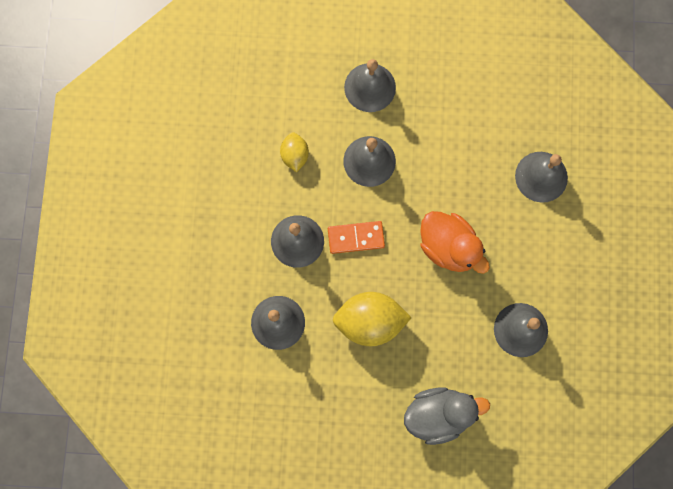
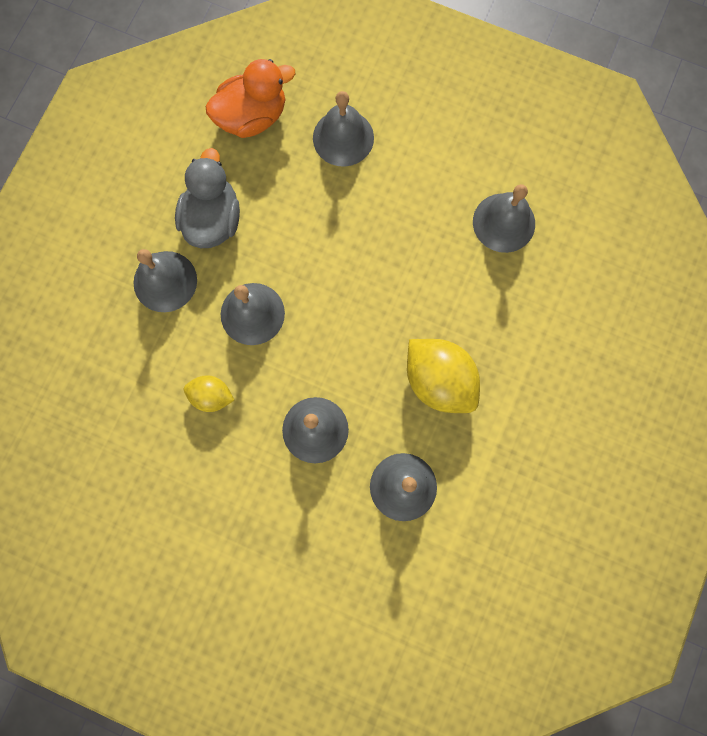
camera: 70 degrees left, 0 degrees up
orange domino [328,221,385,254] -> none
yellow lemon [333,292,412,346] -> yellow lemon turned 60 degrees counterclockwise [407,339,480,413]
grey duck [404,387,490,445] -> grey duck moved to [175,148,240,248]
orange duck [420,211,490,274] -> orange duck moved to [206,59,295,138]

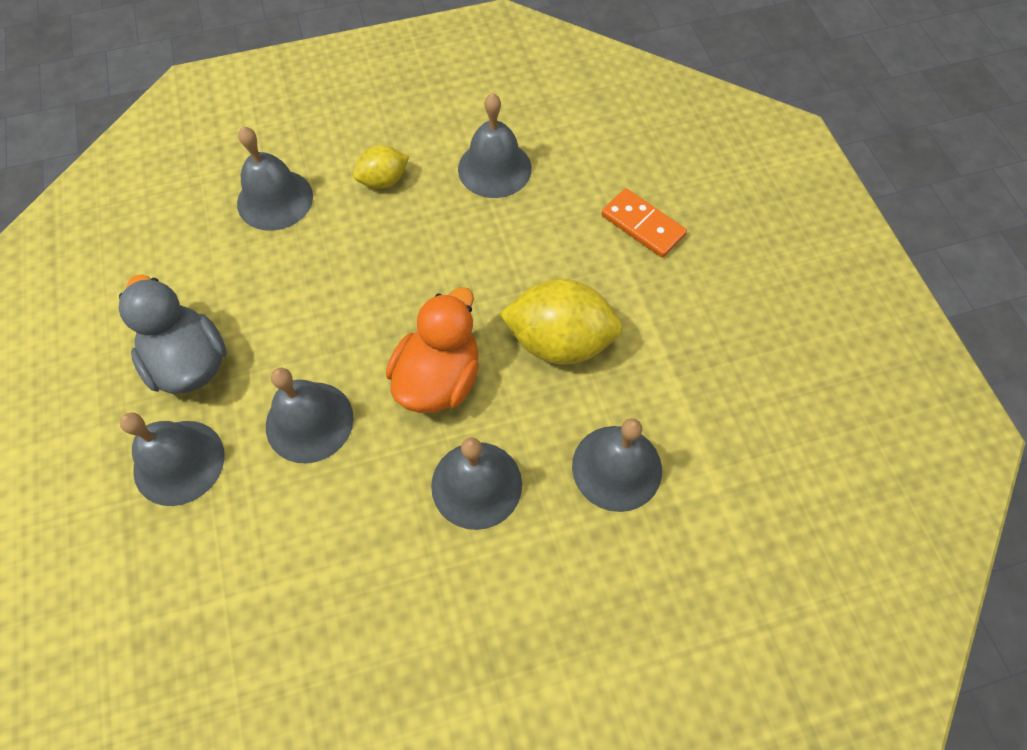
camera: 40 degrees left, 15 degrees down
yellow lemon [184,375,234,412] -> yellow lemon moved to [353,145,409,189]
orange duck [206,59,295,138] -> orange duck moved to [386,287,479,413]
none -> orange domino [601,188,687,258]

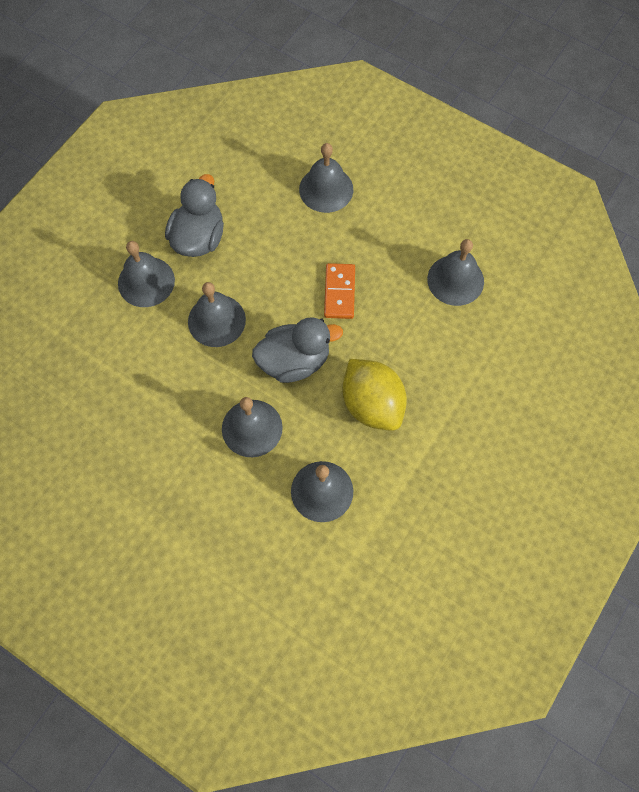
camera: 50 degrees right, 5 degrees up
yellow lemon [353,145,409,189] -> none
orange duck [386,287,479,413] -> grey duck [252,317,343,383]
orange domino [601,188,687,258] -> orange domino moved to [324,263,355,319]

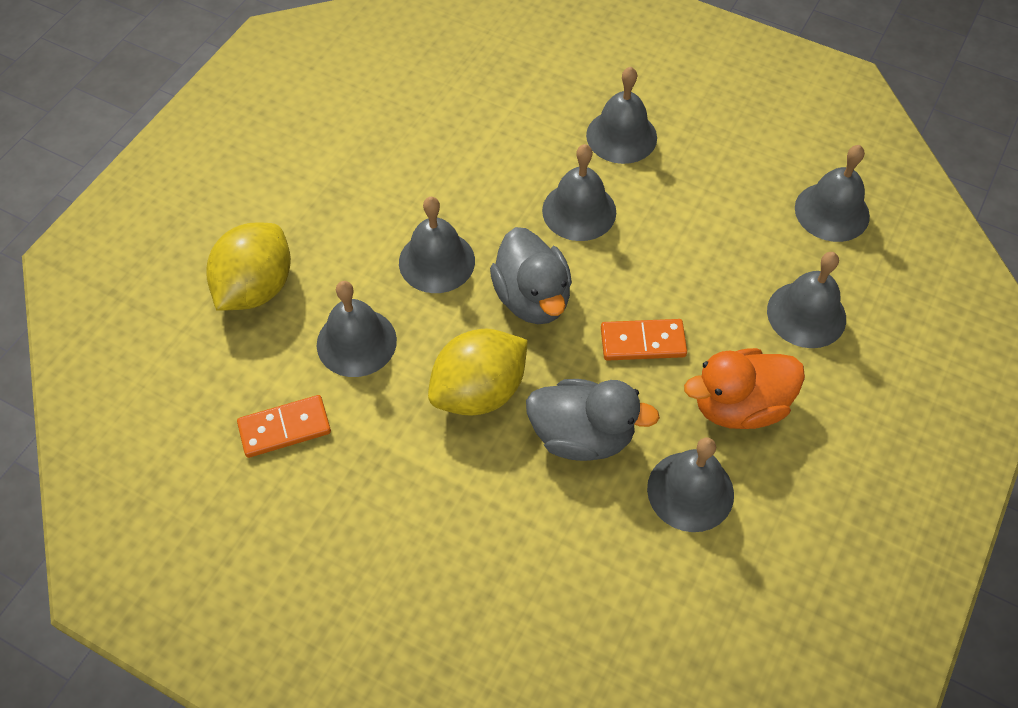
camera: 85 degrees right, 10 degrees down
grey duck [165,174,224,257] -> grey duck moved to [526,379,660,461]
none -> yellow lemon [206,222,291,311]
none -> orange domino [237,395,331,458]
none -> orange duck [684,348,805,429]
none -> grey bell [795,145,870,242]

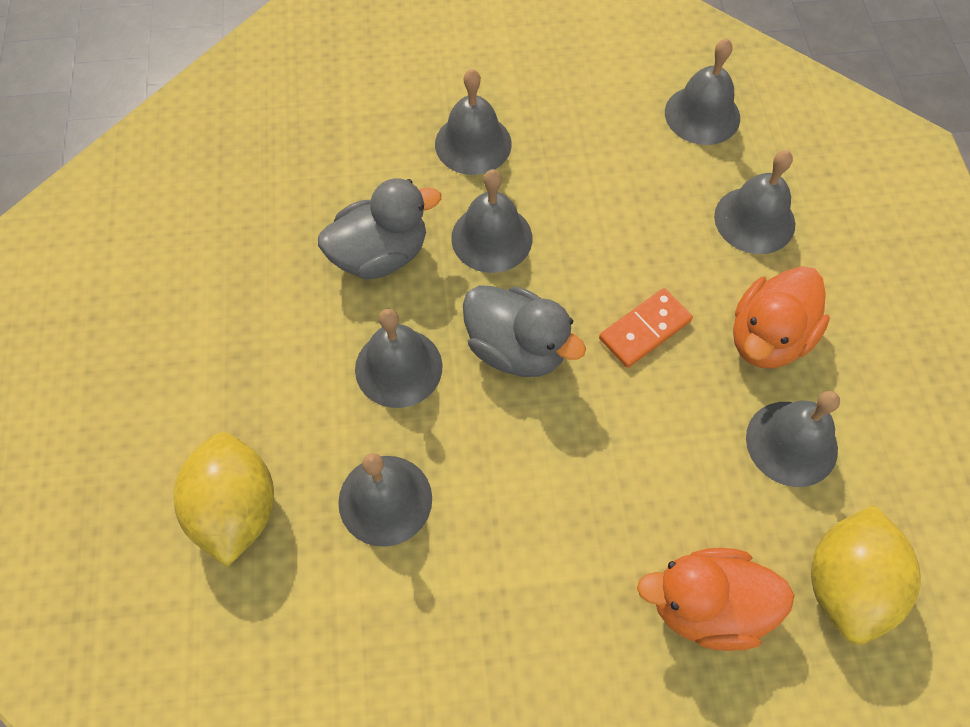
camera: 35 degrees left, 5 degrees up
orange domino [237,395,331,458] -> none
yellow lemon [428,329,528,415] -> yellow lemon moved to [811,505,921,644]
grey duck [526,379,660,461] -> grey duck moved to [318,178,441,280]
none -> orange duck [637,548,795,651]

